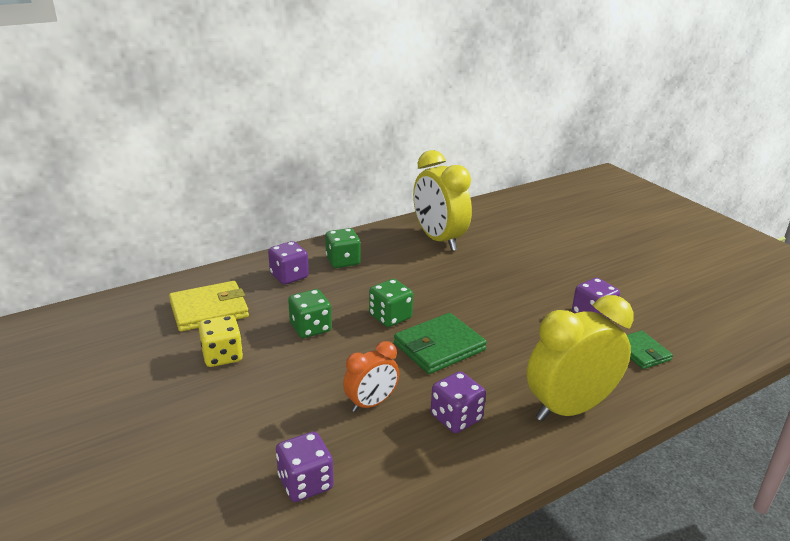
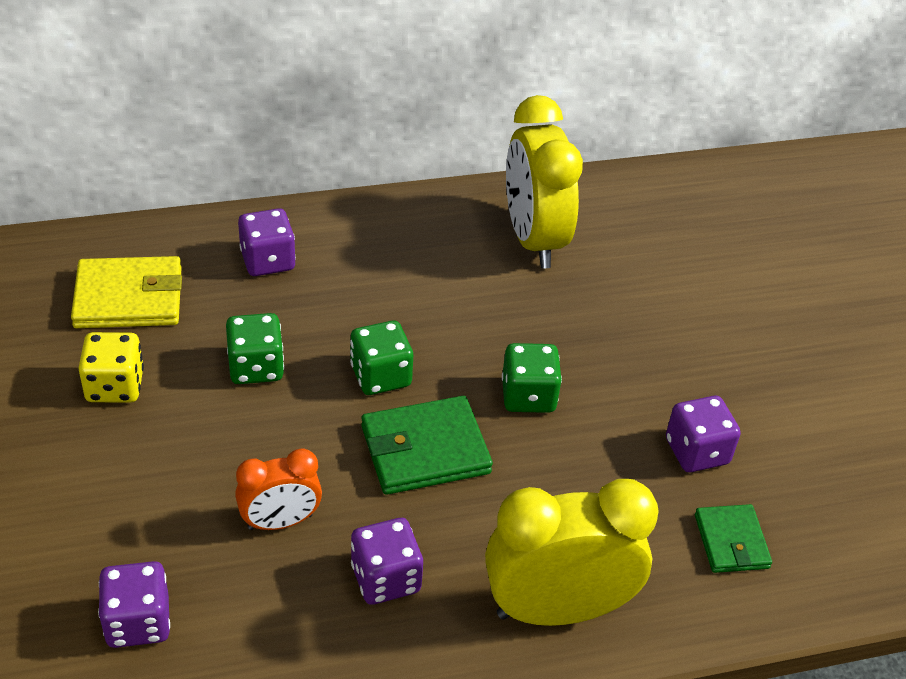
camera: 15 degrees right, 15 degrees up
green dice [325,228,361,268] -> green dice moved to [502,343,562,413]

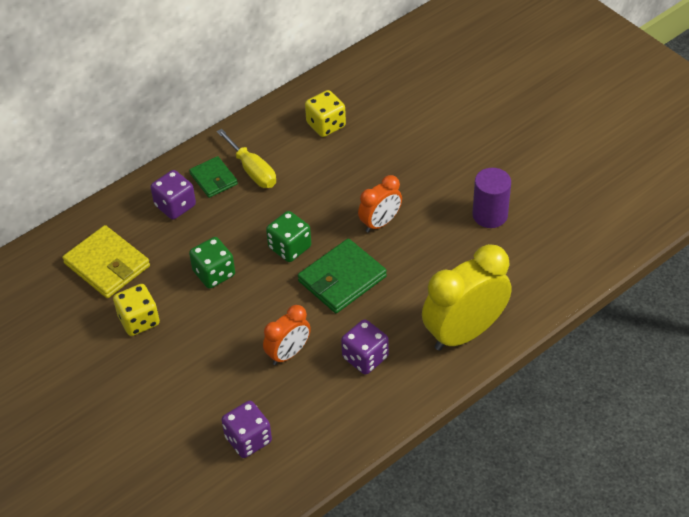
camera: 20 degrees left, 5 degrees up
yellow wallet [71,256,182,328] -> yellow wallet turned 75 degrees clockwise [62,225,150,298]
green dice [502,343,562,413] -> orange clock [358,175,402,233]
yellow clock [506,95,583,268] -> yellow dice [305,90,346,137]
purple dice [666,396,741,472] -> purple cylinder [472,168,511,228]
green wallet [695,504,772,573] -> green wallet moved to [189,156,238,198]
none -> yellow screwdriver [217,129,276,188]

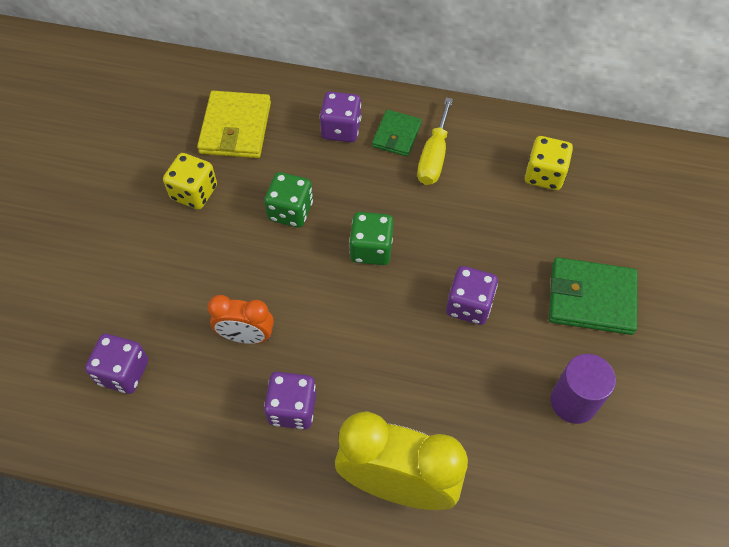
camera: 50 degrees right, 10 degrees up
green wallet [298,238,387,313] -> green wallet moved to [549,257,638,335]
orange clock [358,175,402,233] -> purple dice [446,266,498,325]

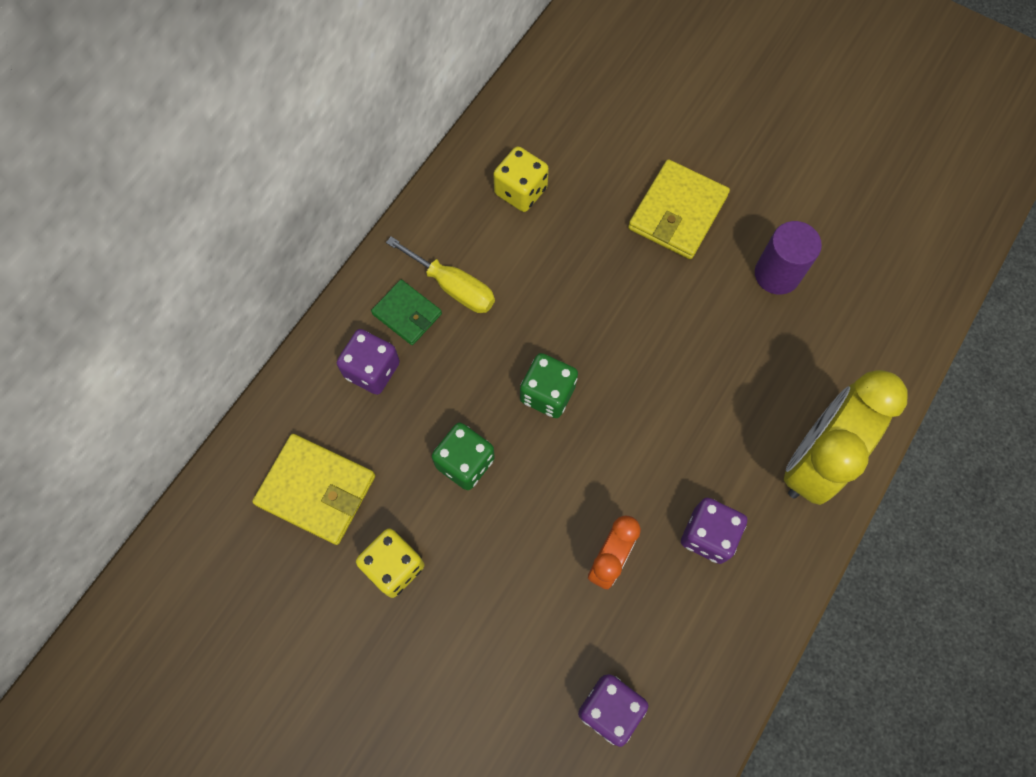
camera: 70 degrees left, 10 degrees up
purple dice [446,266,498,325] -> none
green wallet [549,257,638,335] -> yellow wallet [628,159,730,259]

